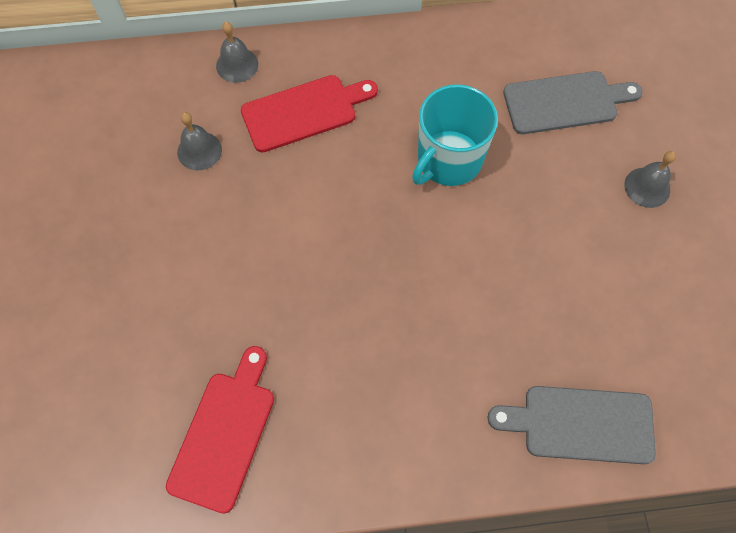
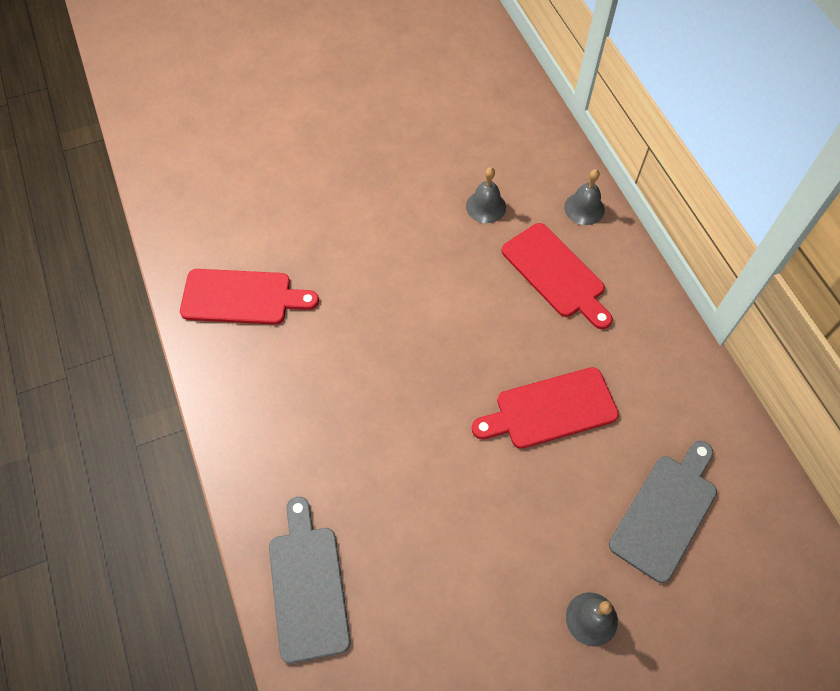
camera: 75 degrees right, 5 degrees down
turquoise mug [412,84,498,186] -> red cutting board [472,367,619,449]
grey cutting board [503,71,643,134] -> grey cutting board turned 120 degrees counterclockwise [609,441,717,583]

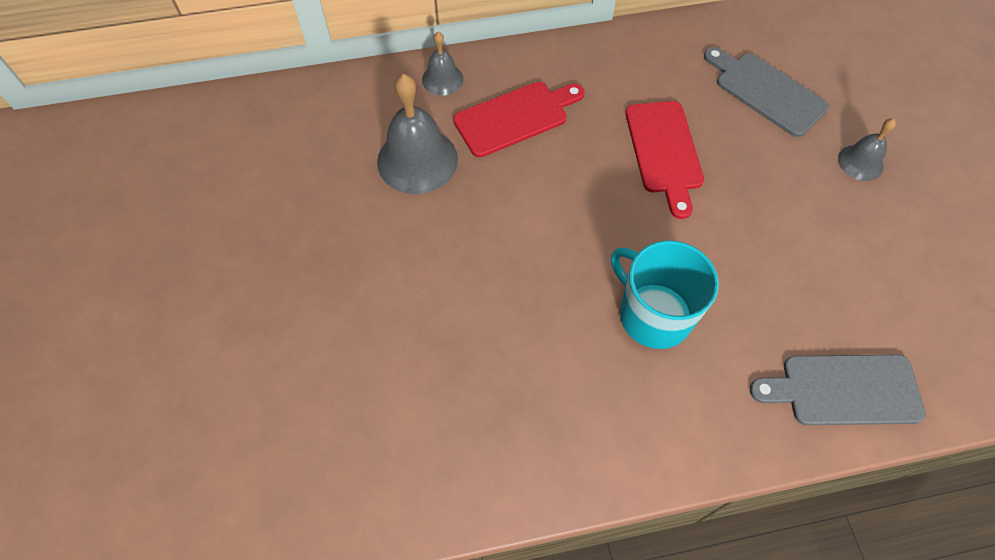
camera: 80 degrees left, 0 degrees up
red cutting board [180,269,319,325] -> none
grey bell [466,167,506,223] -> grey bell [377,74,458,194], size x1.82
none -> turquoise mug [611,241,719,349]

